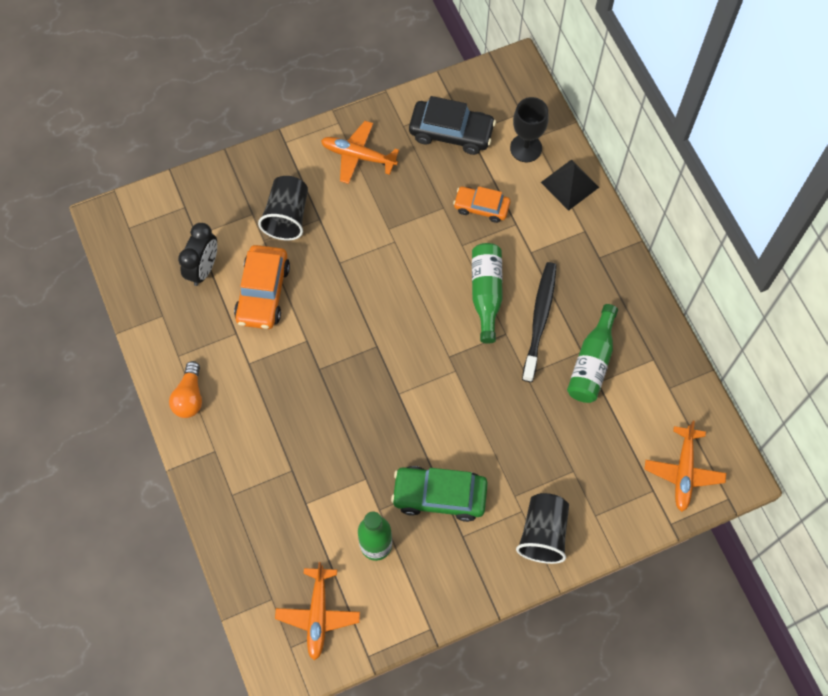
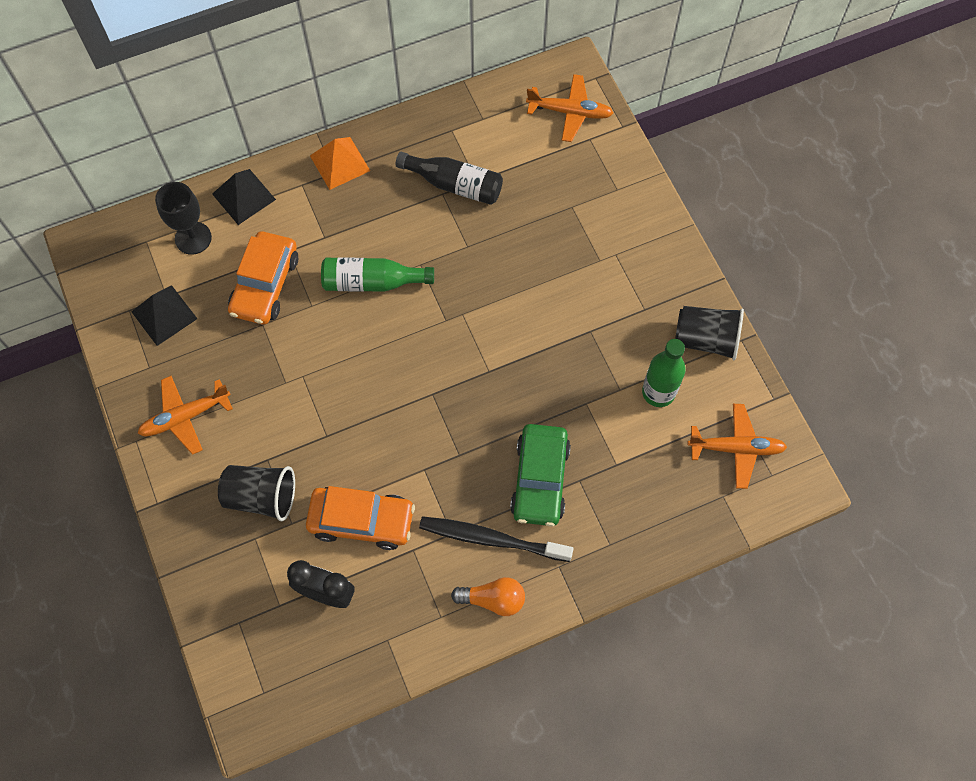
camera: 90 degrees left, 0 degrees up
orange plane [321,121,399,184] -> orange plane turned 45 degrees clockwise [138,376,233,455]
green car [391,466,488,522] -> green car moved to [510,424,571,526]
black car [409,96,496,155] -> black pyramid [131,285,197,346]
orange car [453,186,510,223] -> orange car [228,232,298,324], size x1.56
black cup [516,493,569,564] -> black cup moved to [675,306,744,360]
black toothbrush [522,262,557,382] -> black toothbrush moved to [419,516,573,562]
green bottle [567,304,618,403] -> black bottle [396,152,503,205]
none -> orange pyramid [310,137,370,190]

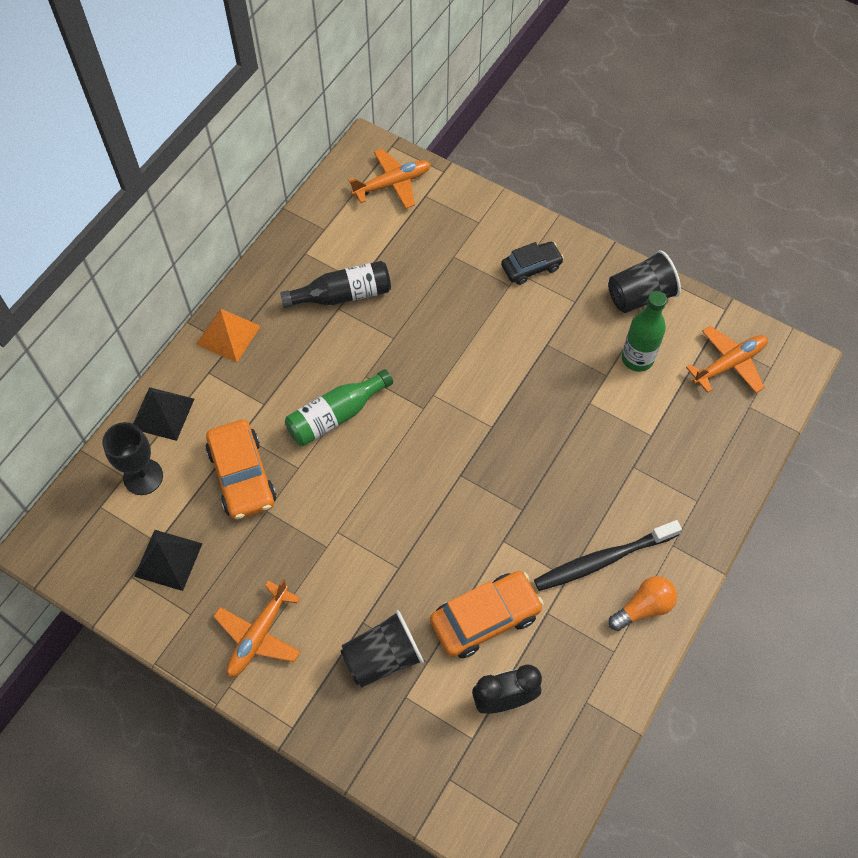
camera: 35 degrees left, 5 degrees down
green car [510,424,571,526] -> none
none -> black car [501,242,564,285]

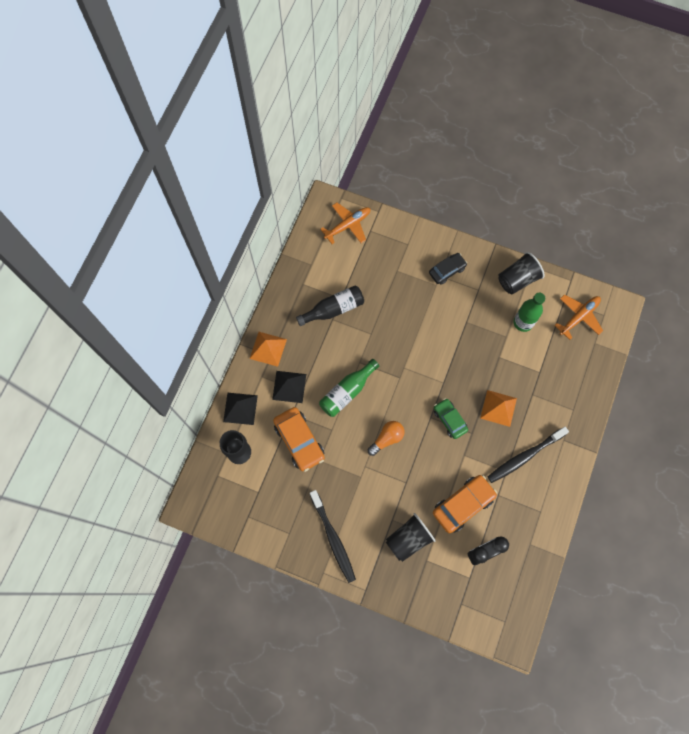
camera: 10 degrees left, 10 degrees up
black pyramid [134,530,203,591] -> black pyramid moved to [272,371,306,403]
orange plane [213,579,300,677] -> black toothbrush [310,490,356,583]
orange light bulb [609,576,677,631] -> orange light bulb moved to [368,421,404,456]
none -> green car [434,398,468,439]
none -> orange pyramid [480,390,517,427]

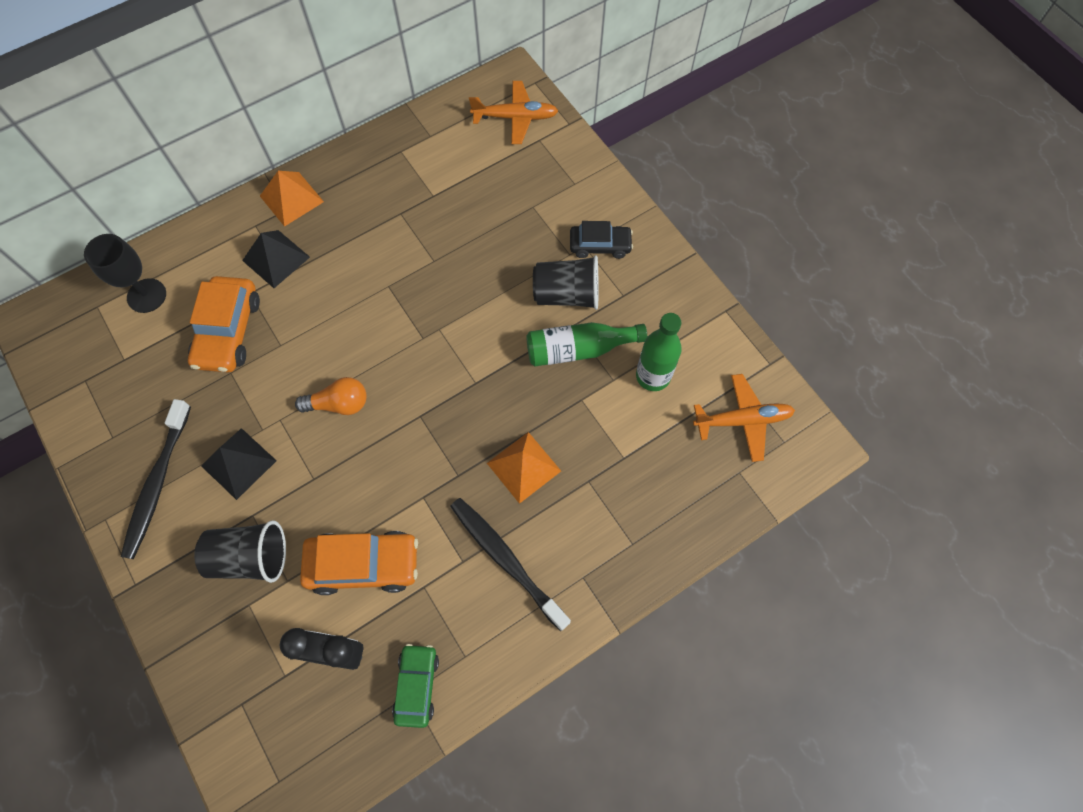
camera: 35 degrees right, 5 degrees down
black pyramid [223,393,258,425] -> black pyramid moved to [201,428,277,500]
black bottle [296,286,364,326] -> none
green bottle [319,359,379,417] -> green bottle moved to [526,322,647,366]
green car [434,398,468,439] -> green car moved to [392,644,439,728]
black toothbrush [488,427,569,483] -> black toothbrush turned 45 degrees clockwise [450,498,571,631]
black cup [498,252,545,295] -> black cup moved to [533,255,598,310]

